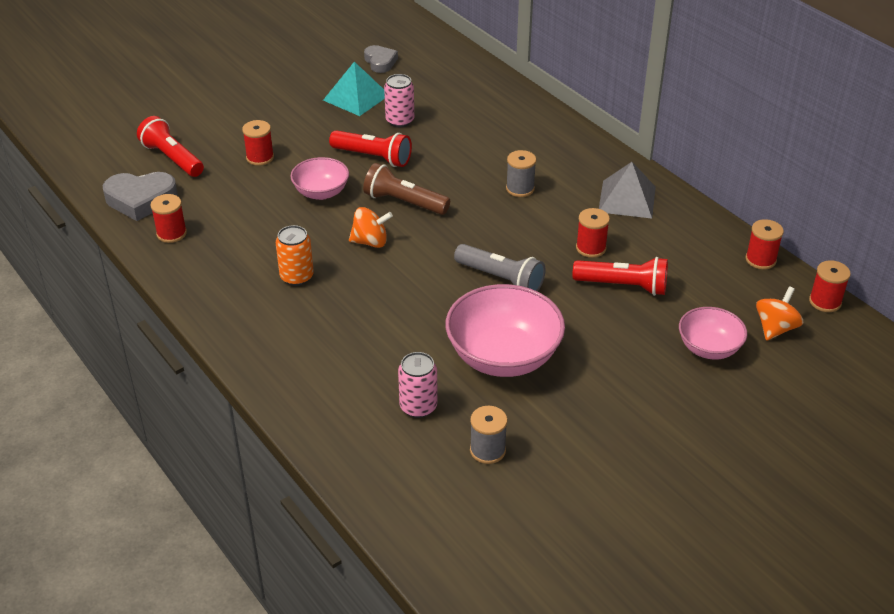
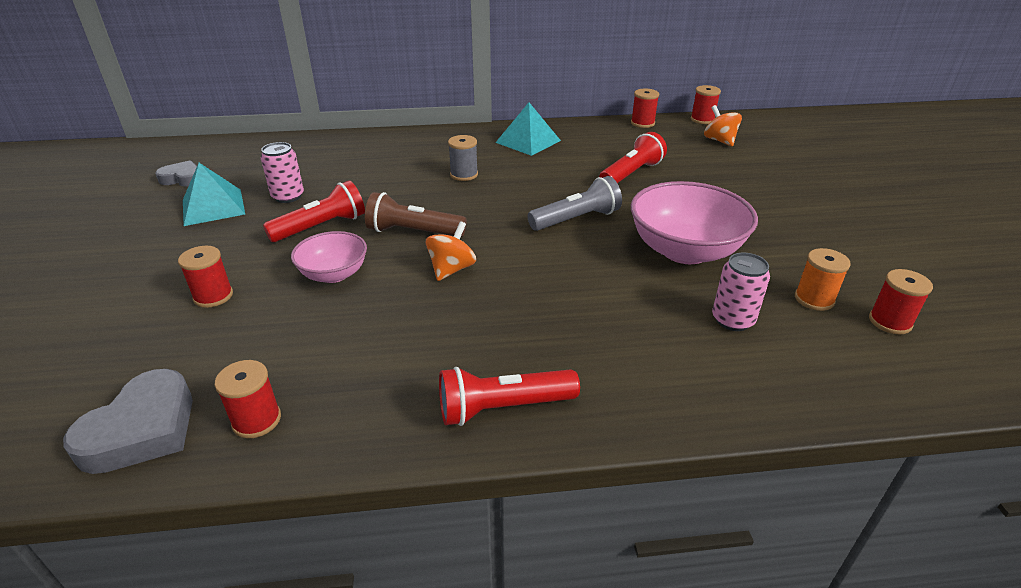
camera: 60 degrees left, 5 degrees down
red flashlight [137,116,204,177] -> red flashlight moved to [439,367,580,426]
orange can [276,225,314,286] -> none
brown flashlight [363,163,450,215] -> brown flashlight turned 45 degrees clockwise [365,192,466,237]
grey spool [470,406,508,464] -> orange spool [795,248,851,311]
red spool [576,208,610,258] -> red spool moved to [869,269,933,334]
grey pyramid [599,162,656,219] -> turquoise pyramid [495,103,561,156]
pink bowl [679,307,747,359] -> none

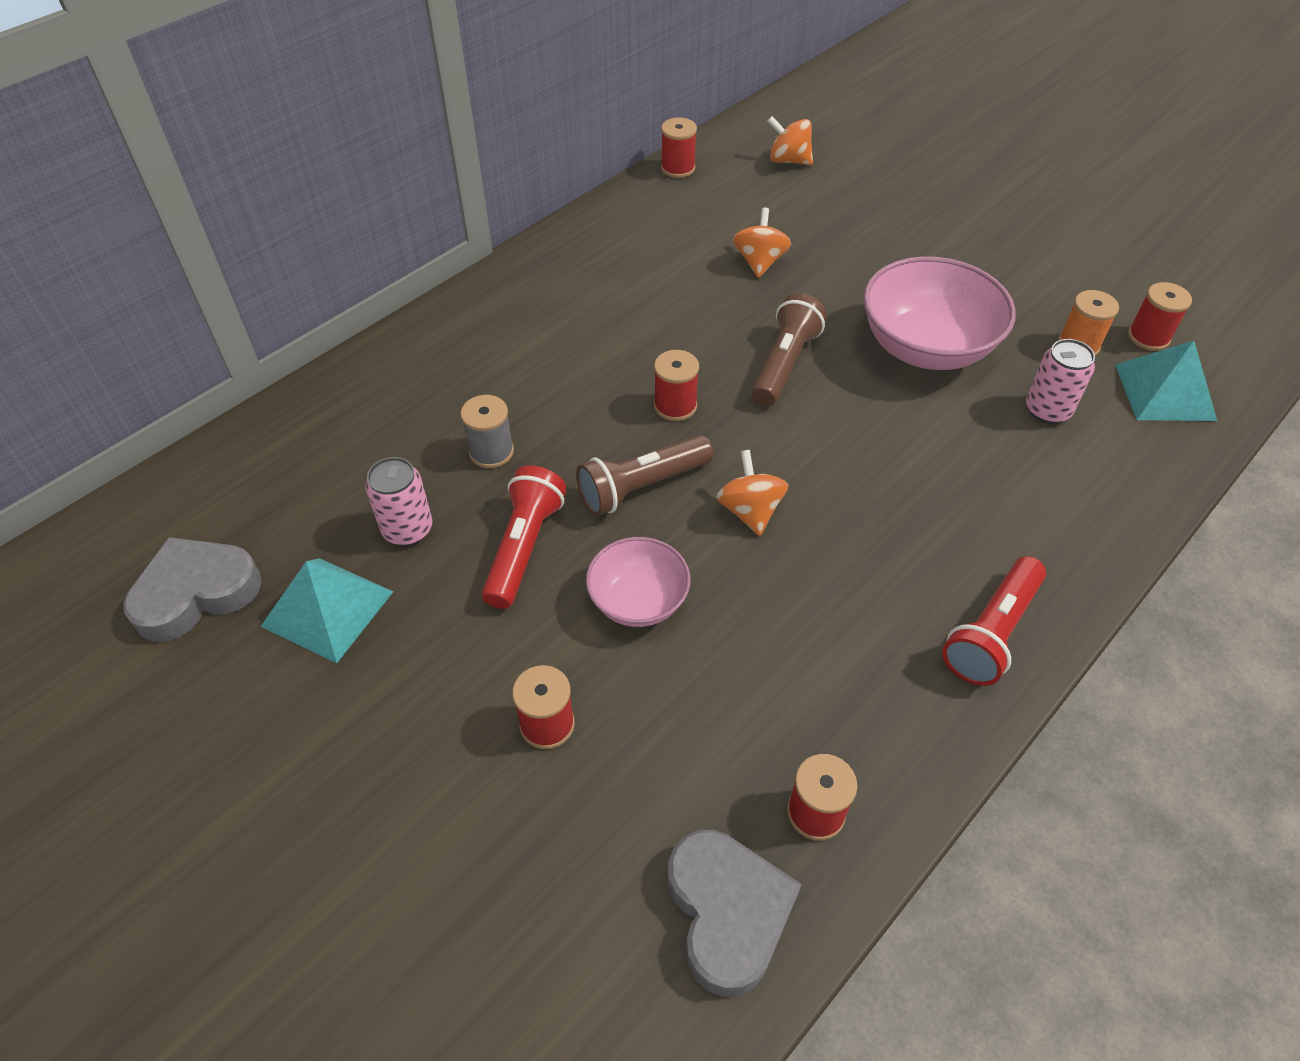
camera: 40 degrees left, 15 degrees up
grey heart [155,160,197,187] -> grey heart [123,537,262,642], size x1.59
grey spool [448,135,478,181] -> grey spool moved to [460,395,514,468]
turquoise pyramid [495,103,561,156] -> turquoise pyramid moved to [1115,340,1217,421]
grey flashlight [528,176,622,231] -> brown flashlight [751,293,827,406]
red flashlight [599,132,667,183] -> orange spinning top [733,207,791,278]
red spool [691,85,721,124] -> red spool moved to [654,350,699,421]

